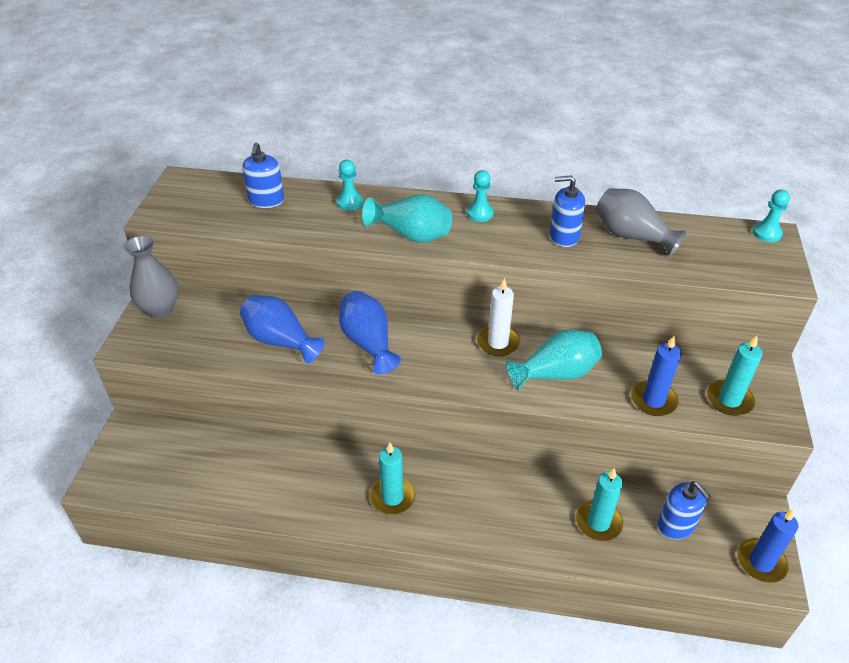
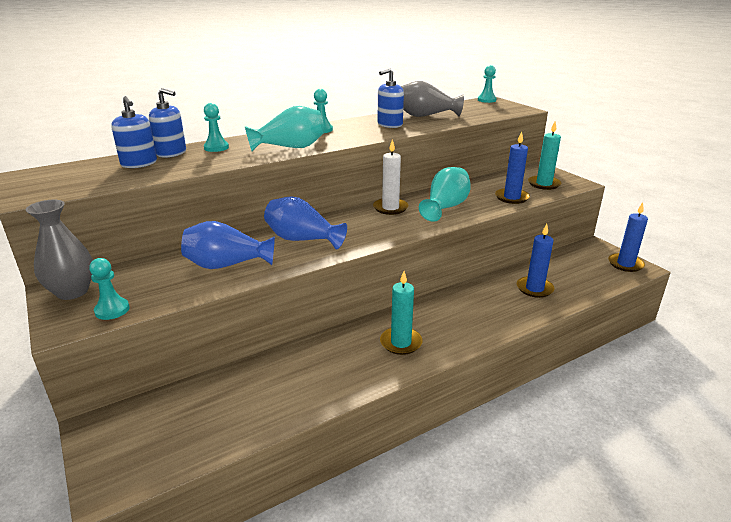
camera: 40 degrees left, 15 degrees down
turquoise candle [576,468,623,541] -> blue candle [517,224,554,298]
blue soap dispenser [658,481,711,540] -> blue soap dispenser moved to [149,88,186,158]
none -> turquoise pawn [89,258,130,320]

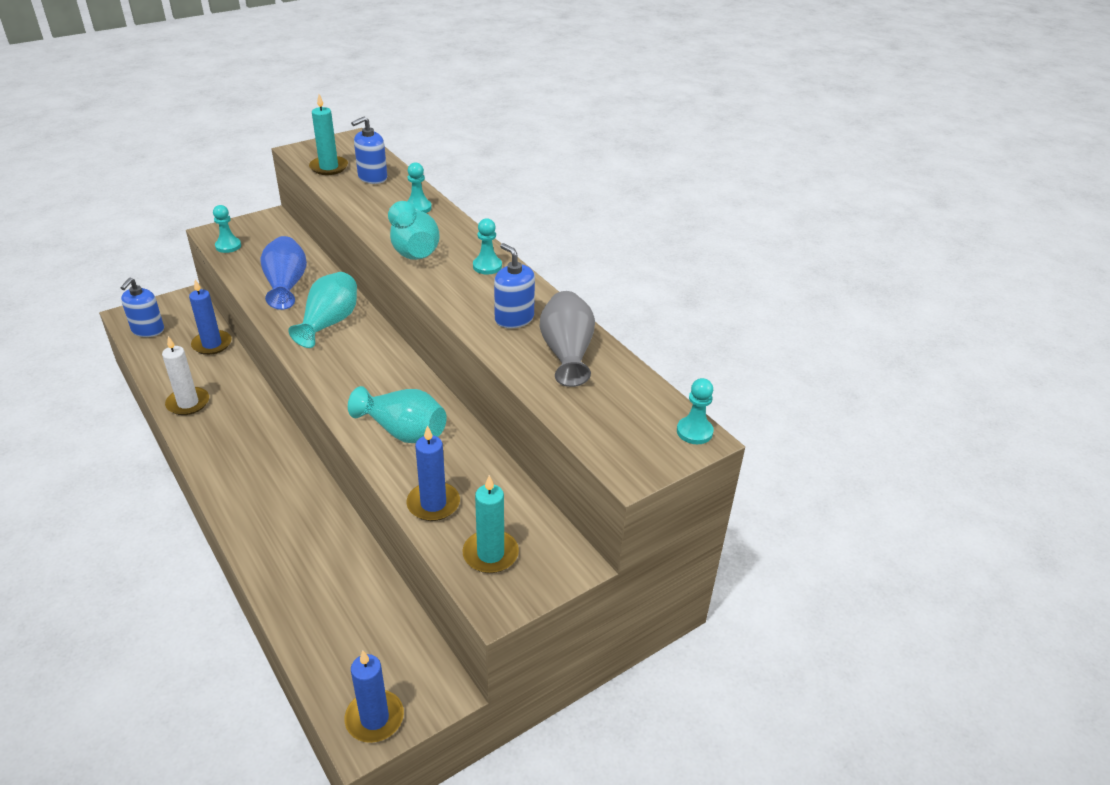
camera: 85 degrees right, 10 degrees up
grey vase [26,200,93,300] -> none
blue soap dispenser [149,88,186,158] -> blue soap dispenser moved to [121,278,164,337]
blue vase [264,196,347,250] -> turquoise vase [288,272,357,348]
white candle [373,139,409,215] -> white candle moved to [162,336,209,415]
turquoise candle [380,271,422,355] -> turquoise candle moved to [309,94,348,175]
blue candle [517,224,554,298] -> blue candle moved to [189,280,232,355]

